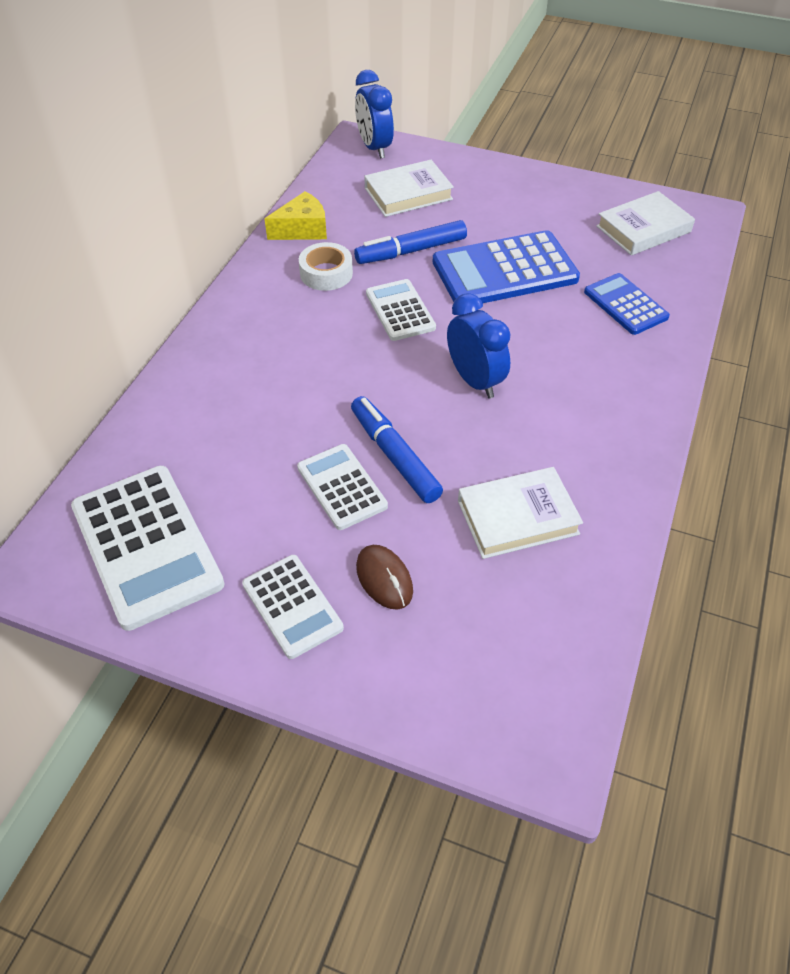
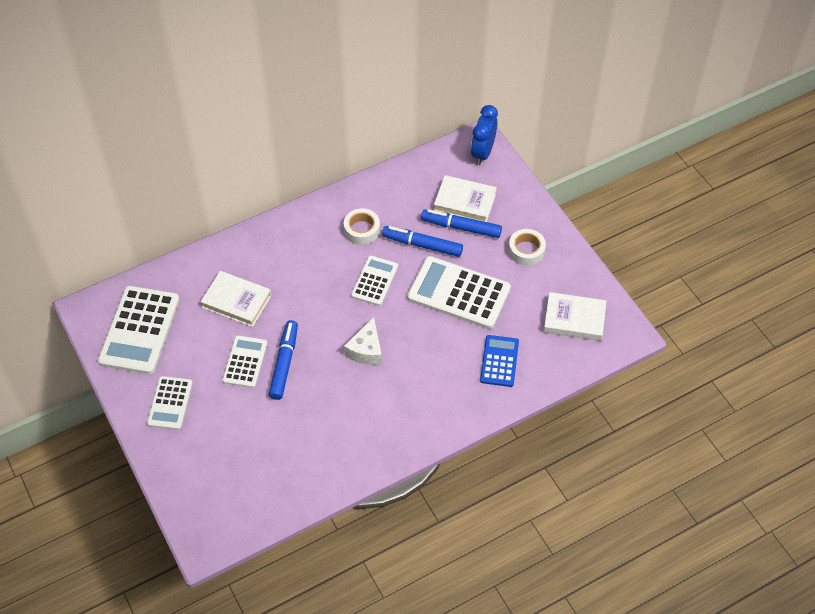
camera: 40 degrees right, 5 degrees up
yellow cheese [265,191,327,240] -> none
brown mouse [356,545,413,610] -> none
blue calculator [433,230,580,303] -> white calculator [407,256,511,329]
blue clock [447,293,510,398] -> white cheese [344,317,382,365]
white book [458,467,583,559] -> white book moved to [201,271,271,327]
none -> blue marker [421,209,502,238]
none -> white tape [508,229,546,266]

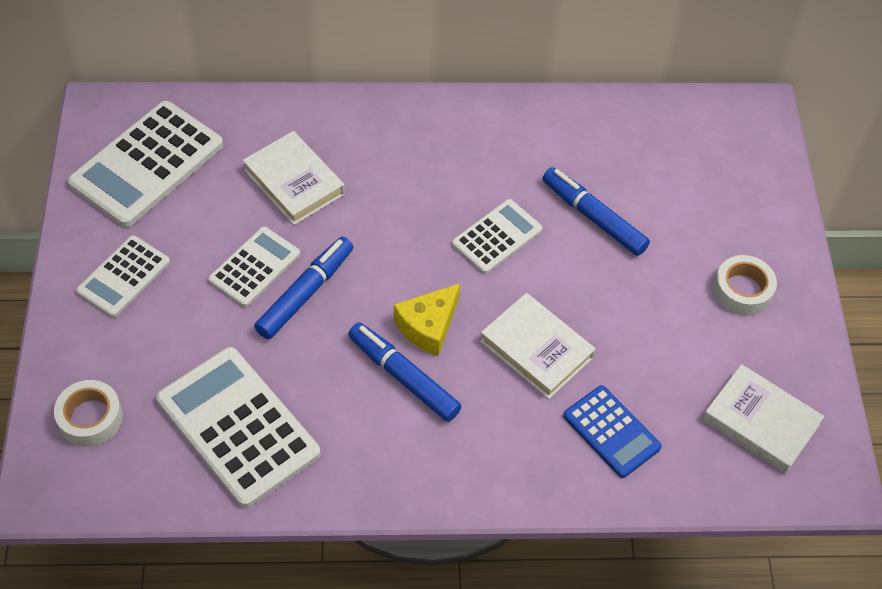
camera: 25 degrees right, 0 degrees up
white tape [344,208,380,245] -> white tape moved to [54,380,123,447]
white cheese [344,317,382,365] -> yellow cheese [394,283,460,356]
white calculator [407,256,511,329] -> white calculator moved to [156,347,320,508]
blue marker [421,209,502,238] -> blue marker moved to [348,322,462,422]
white book [434,175,497,222] -> white book moved to [480,293,595,399]
blue clock [471,105,498,165] -> none
blue calculator [480,335,519,387] -> blue calculator turned 105 degrees clockwise [563,385,662,478]

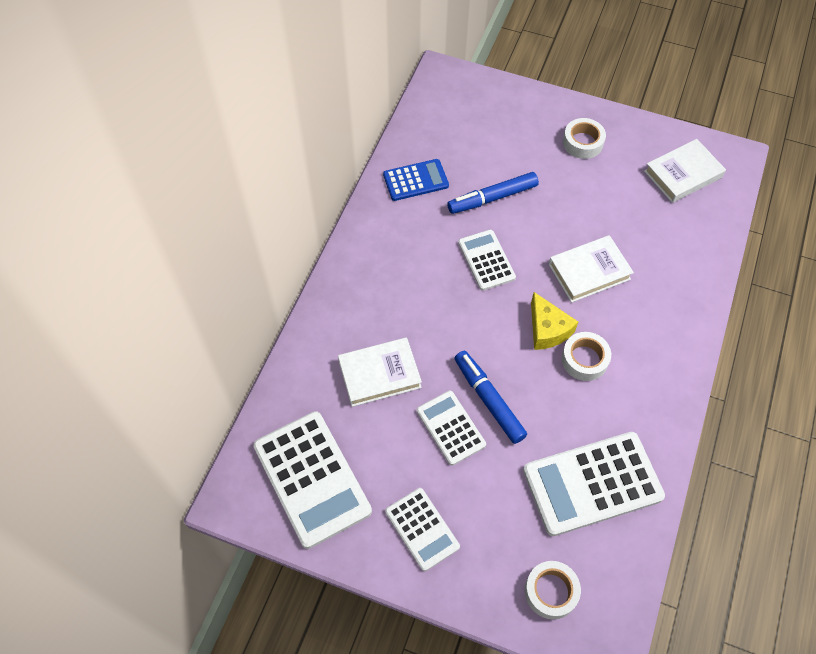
camera: 65 degrees left, 5 degrees up
blue marker [348,322,462,422] -> white tape [561,332,611,381]
blue calculator [563,385,662,478] -> blue calculator moved to [383,159,449,201]

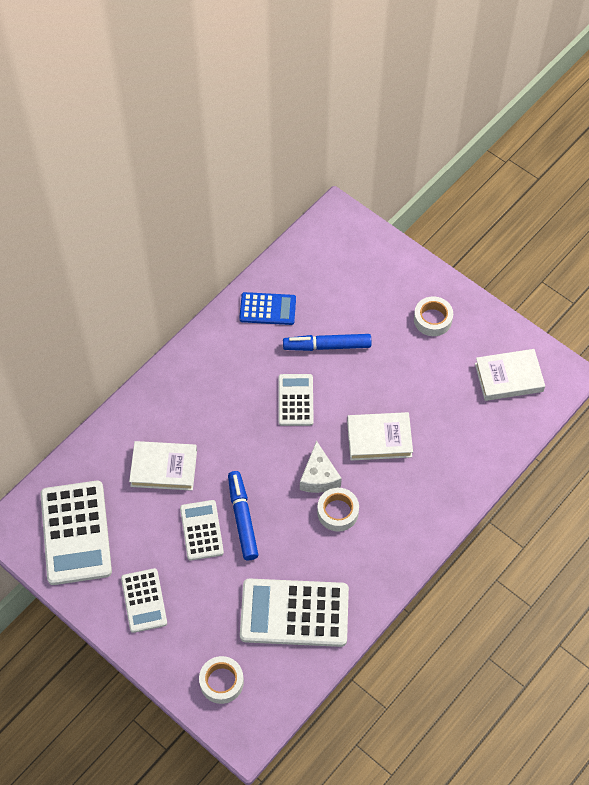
camera: 20 degrees right, 0 degrees up
yellow cheese [531,292,578,350] -> white cheese [300,441,342,493]

